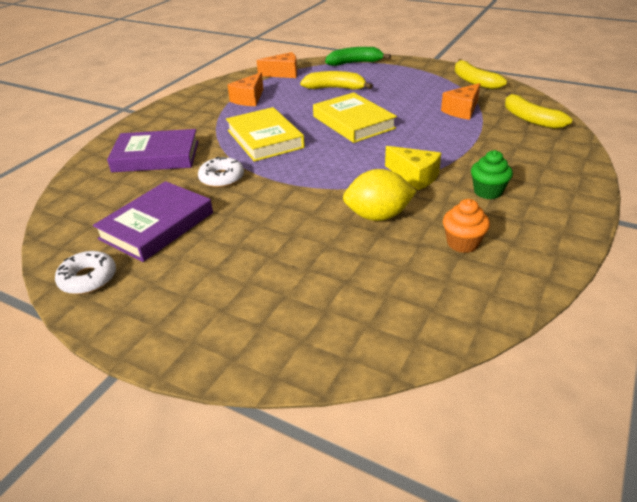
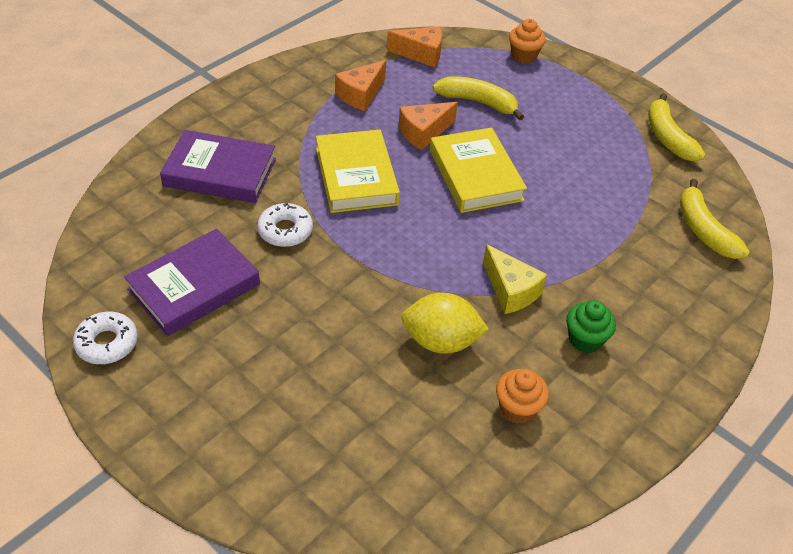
camera: 10 degrees right, 10 degrees up
green banana [325,47,391,66] -> orange cupcake [509,19,546,63]
orange cheese [441,83,481,120] -> orange cheese moved to [399,102,458,150]

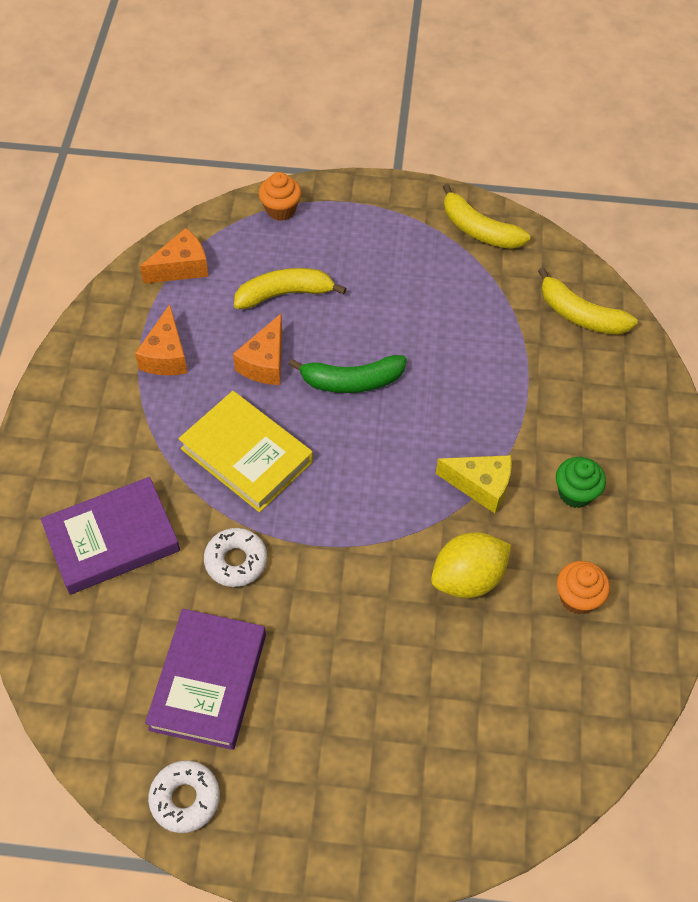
camera: 35 degrees left, 10 degrees up
yellow book [430,127,527,213] -> green banana [288,355,407,393]

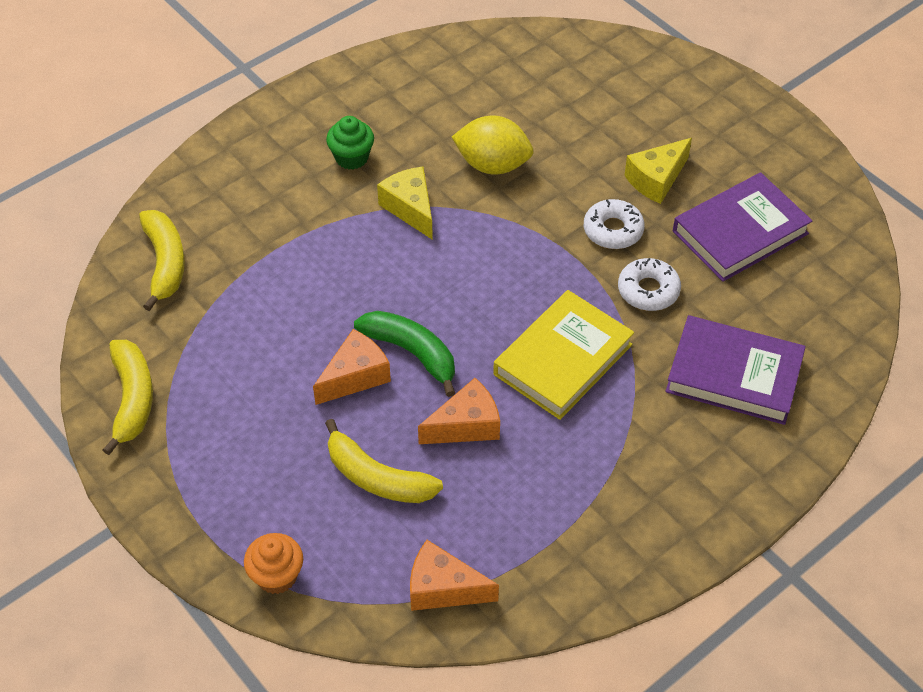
camera: 135 degrees left, 5 degrees down
orange cheese [135,304,188,375] -> orange cheese moved to [313,329,391,405]
white donut [148,760,220,833] -> white donut moved to [584,199,645,249]
yellow book [178,391,313,513] -> yellow book turned 45 degrees clockwise [493,290,634,420]
orange cupcake [557,561,610,614] -> none
none -> yellow cheese [624,138,692,204]

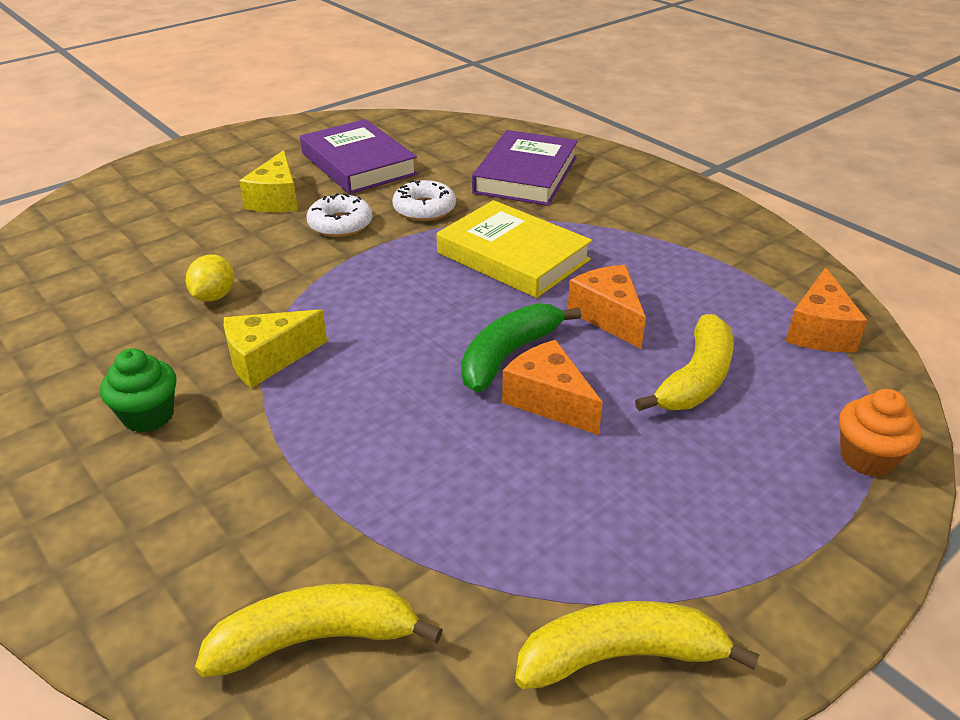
camera: 90 degrees left, 15 degrees down
yellow lemon [452,115,533,175] -> yellow lemon [186,254,234,302], size x0.61
yellow cheese [624,138,692,204] -> yellow cheese turned 45 degrees clockwise [239,150,298,212]

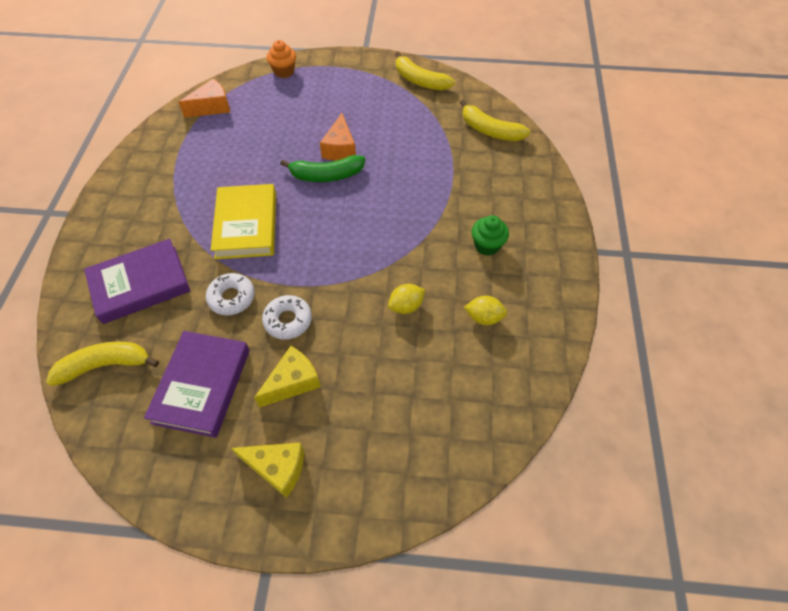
camera: 135 degrees left, 20 degrees up
yellow cheese [224,309,327,388] -> yellow cheese moved to [231,442,304,498]
orange cheese [567,265,646,349] -> none
yellow banana [635,314,734,411] -> yellow banana moved to [46,342,159,386]
none -> yellow lemon [464,296,507,325]

